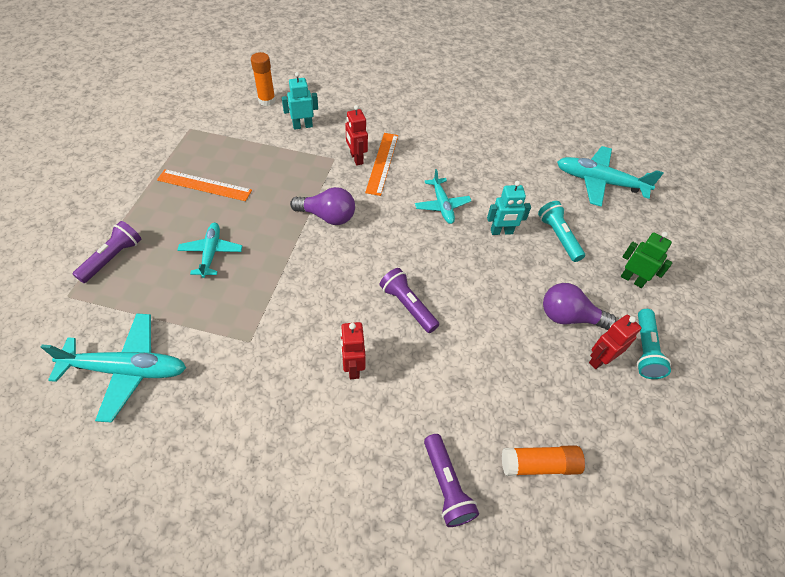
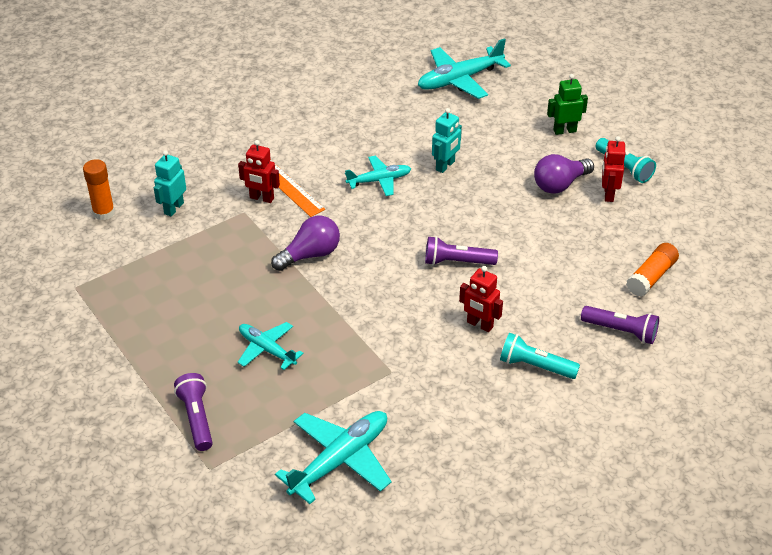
camera: 45 degrees left, 10 degrees down
orange ruler [157,169,252,201] -> none
turquoise plane [415,169,472,224] -> turquoise plane turned 45 degrees counterclockwise [345,156,411,196]
turquoise flashlight [538,201,585,262] -> turquoise flashlight moved to [500,333,580,379]

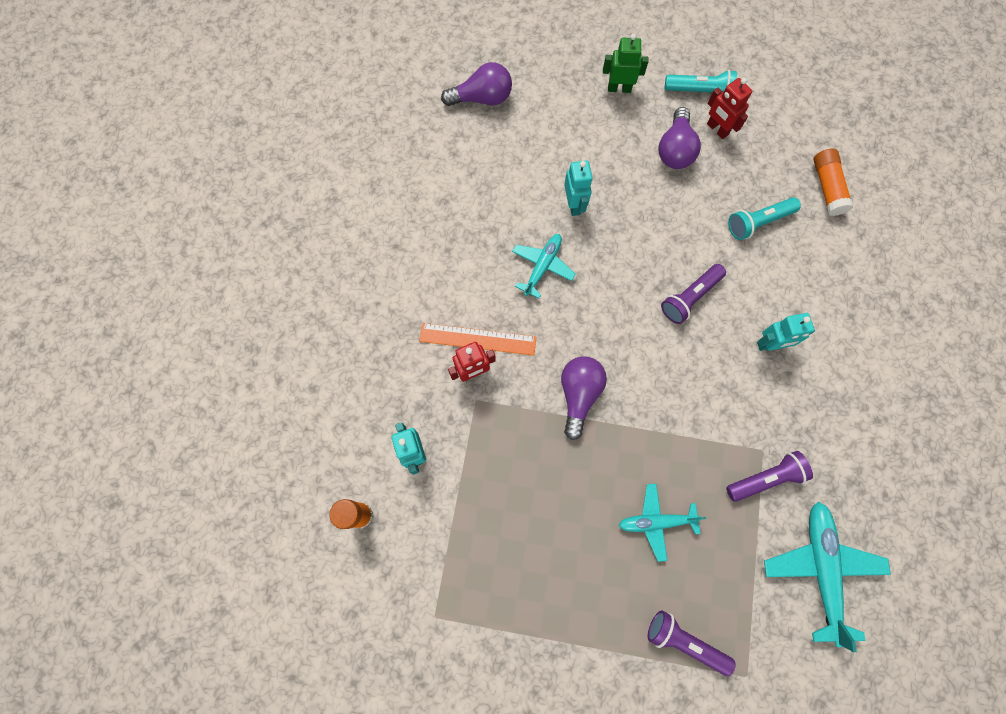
camera: 45 degrees left, 30 degrees up
turquoise plane [418,38,511,99] -> purple light bulb [441,62,512,106]
red robot [459,266,503,332] -> turquoise robot [757,313,815,351]
turquoise flashlight [500,333,580,379] -> turquoise flashlight moved to [728,197,801,240]
green robot [547,74,588,135] -> green robot turned 60 degrees clockwise [603,34,649,93]
purple flashlight [581,306,659,344] -> purple flashlight moved to [726,451,813,502]

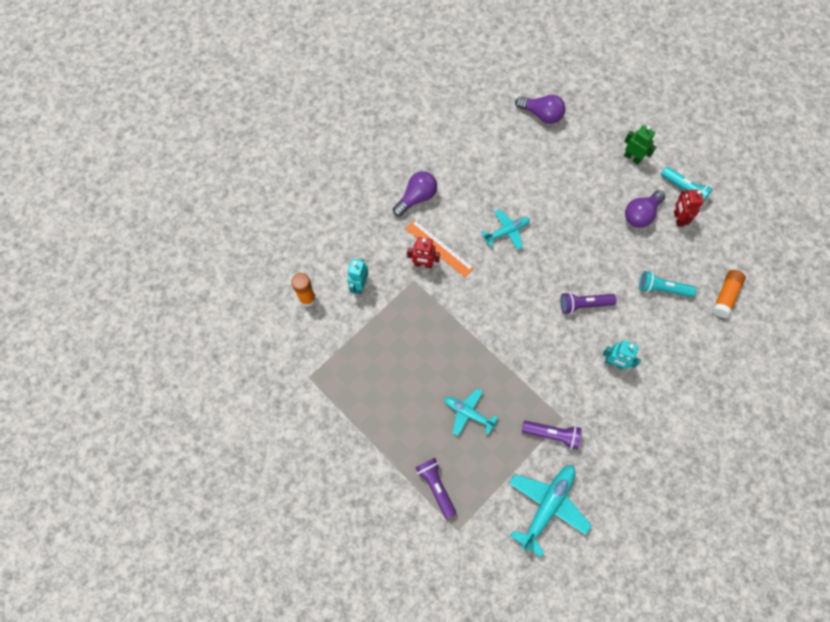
camera: 35 degrees right, 5 degrees down
purple light bulb [561,356,607,440] -> purple light bulb moved to [393,171,437,216]
turquoise robot [564,160,593,216] -> none

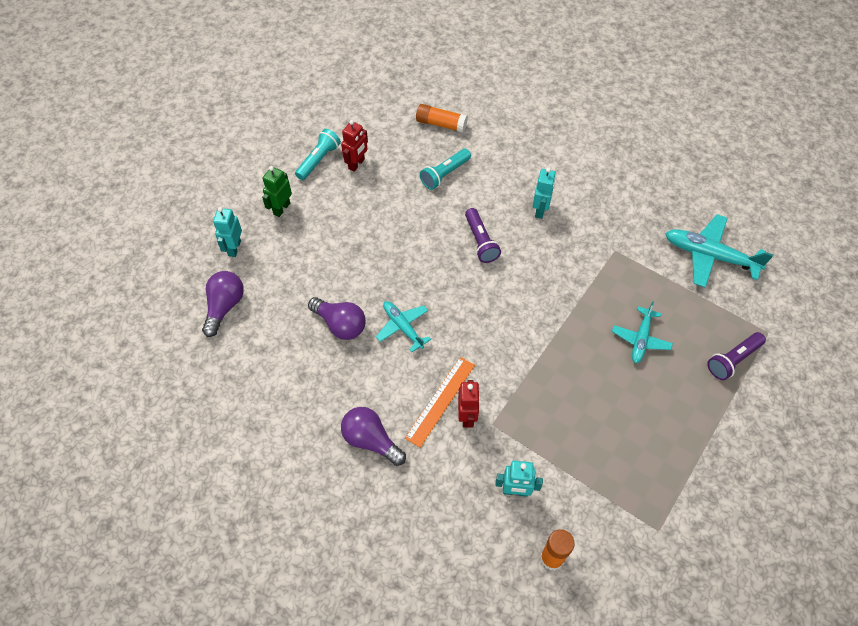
camera: 100 degrees left, 10 degrees down
purple flashlight [522,420,582,450] -> none
purple light bulb [625,190,666,228] -> purple light bulb moved to [308,297,366,340]
turquoise flashlight [639,271,696,297] -> turquoise flashlight turned 45 degrees clockwise [420,149,471,190]
red robot [674,189,704,227] -> red robot turned 45 degrees counterclockwise [341,120,368,172]
none -> turquoise robot [213,207,242,257]

